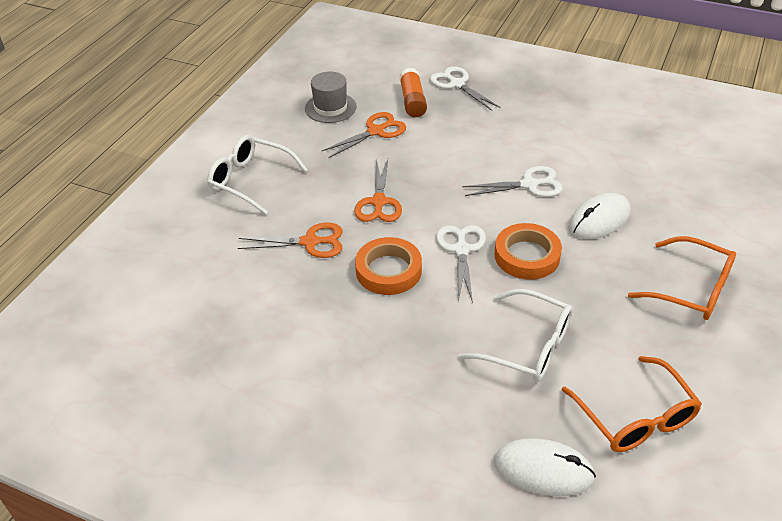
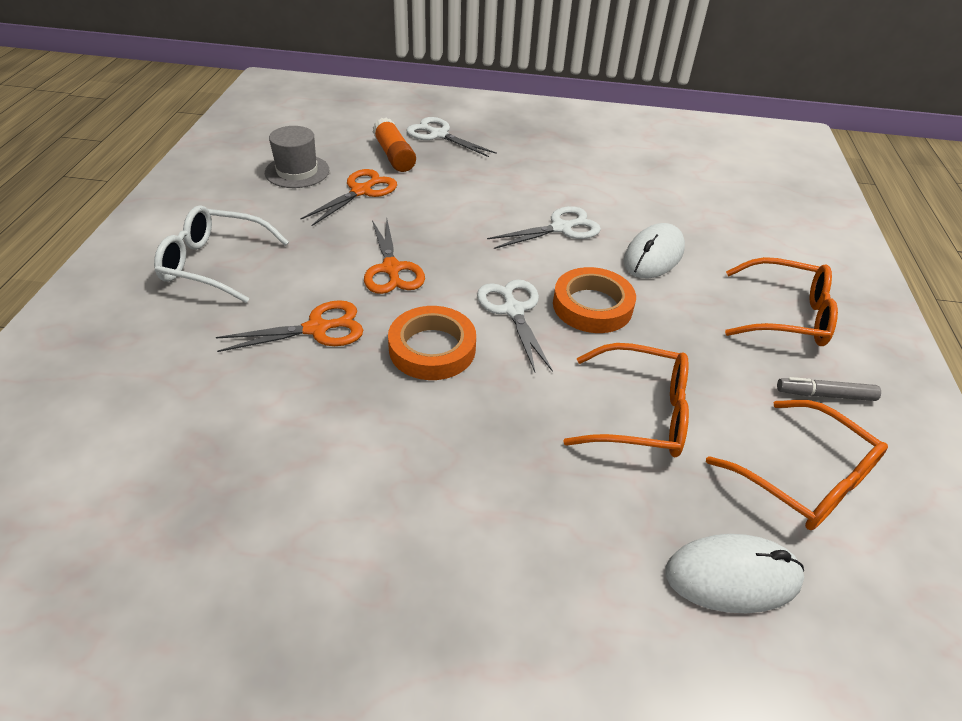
camera: 20 degrees left, 0 degrees up
white glasses [459,289,573,382] -> orange glasses [563,343,689,457]
none -> grey marker [777,377,881,401]

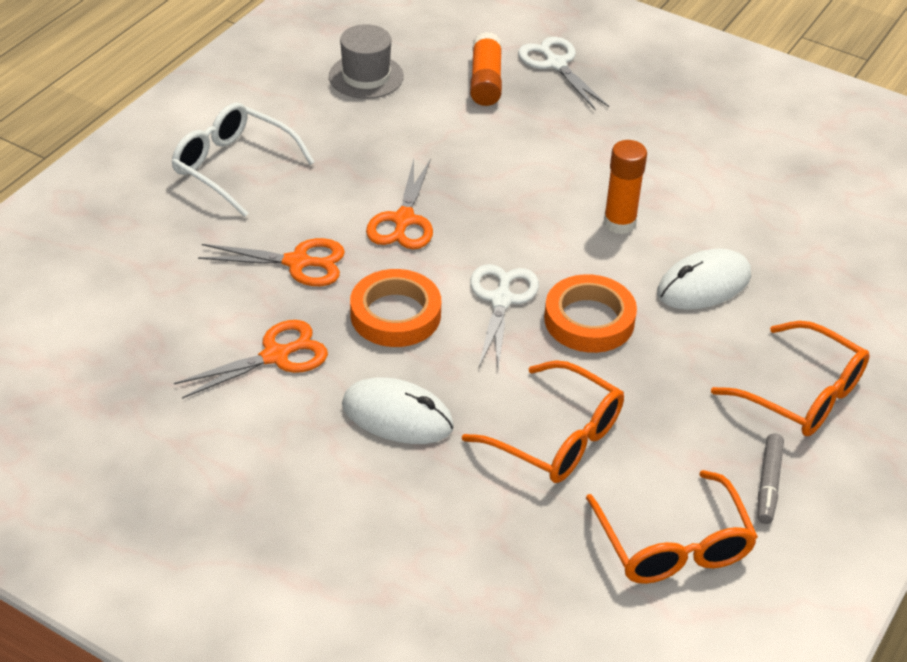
camera: 25 degrees right, 0 degrees up
orange scissors [301,169,397,226] -> orange scissors moved to [174,320,328,399]
white scissors [487,206,601,249] -> orange glue stick [603,140,647,234]
white mouse [665,534,804,613] -> white mouse moved to [342,377,454,444]
grey marker [777,377,881,401] -> grey marker turned 105 degrees counterclockwise [758,433,784,524]

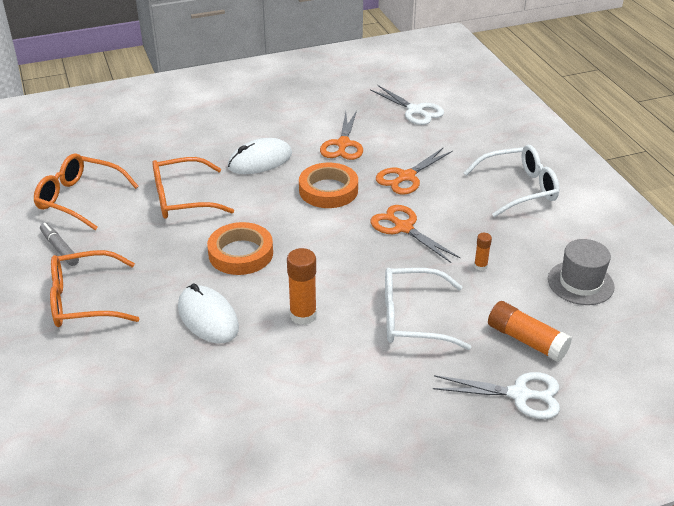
camera: 130 degrees right, 5 degrees down
white scissors [470,264,539,369] -> white scissors moved to [370,85,444,125]
white mouse [657,249,751,310] -> white mouse turned 45 degrees counterclockwise [178,283,239,343]
none -> white glasses [385,268,471,350]
none -> orange glue stick [474,233,492,271]

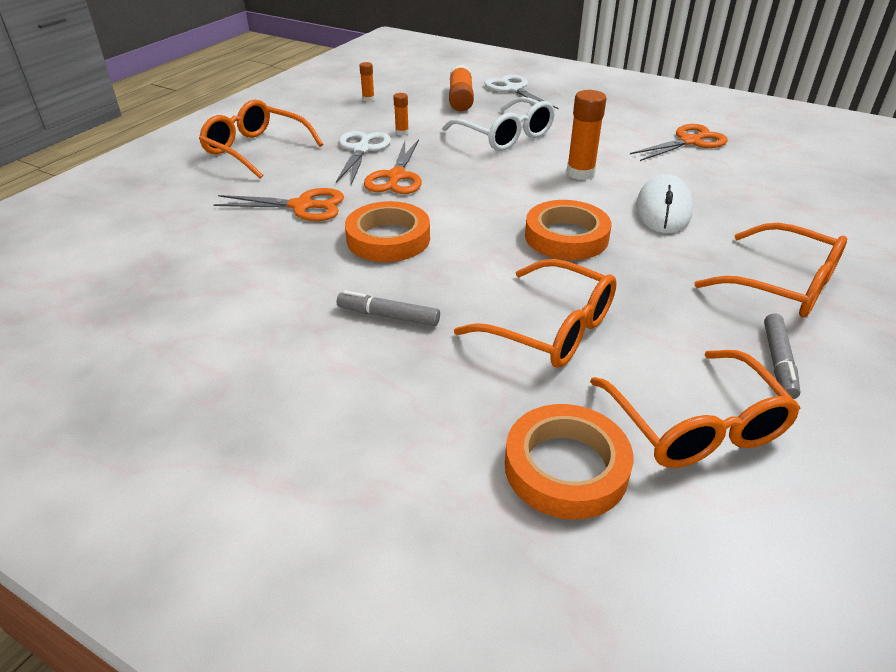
camera: 130 degrees left, 0 degrees up
white mouse [228,138,292,174] -> grey marker [337,290,440,326]
orange scissors [320,110,363,160] -> orange scissors moved to [630,124,728,161]
white scissors [370,85,444,125] -> white scissors moved to [336,131,391,185]
white glasses [464,145,559,217] -> orange glasses [199,100,323,179]
grey hat [548,239,615,305] -> orange glue stick [359,62,375,102]
none -> orange tape [505,404,633,519]

